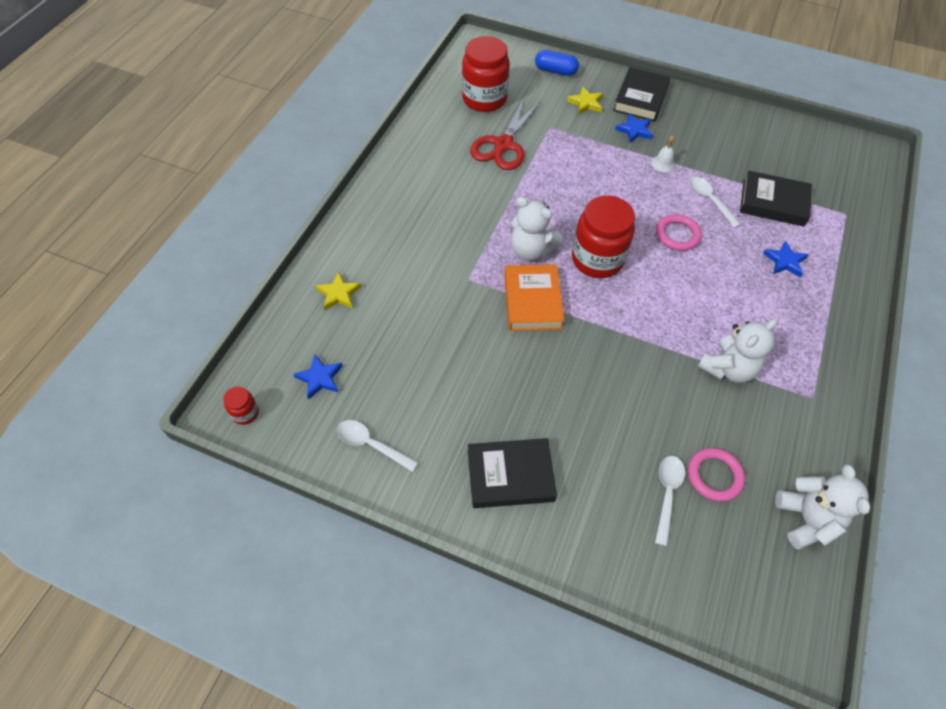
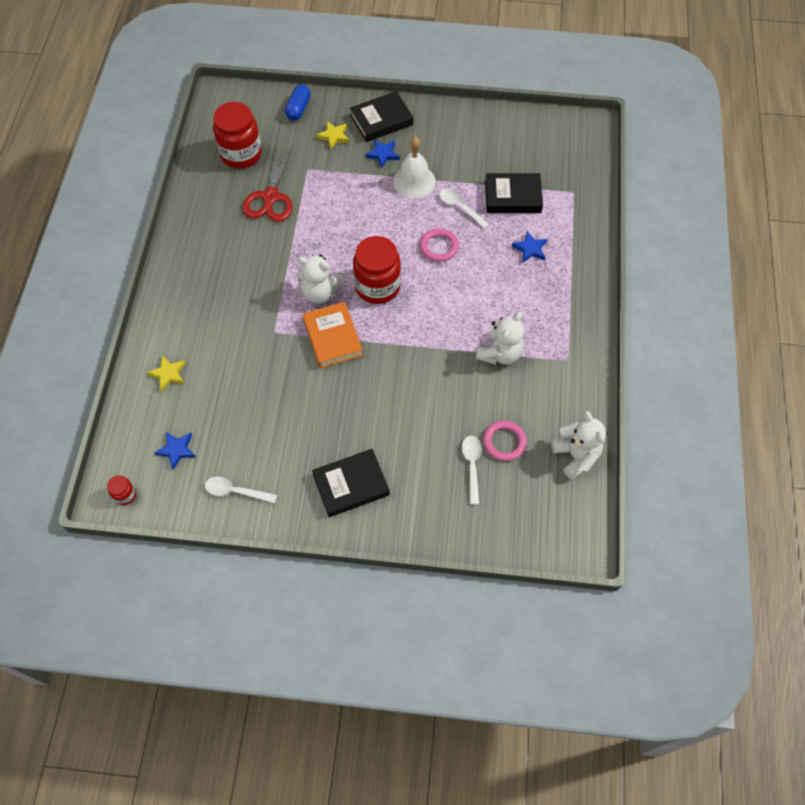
camera: 15 degrees left, 5 degrees up
blue capsule [535,50,579,76] -> blue capsule turned 75 degrees counterclockwise [285,85,311,120]
black book [613,67,670,122] -> black book turned 60 degrees clockwise [350,91,413,142]
white bell [651,135,676,172] -> white bell [393,137,436,199], size x1.98

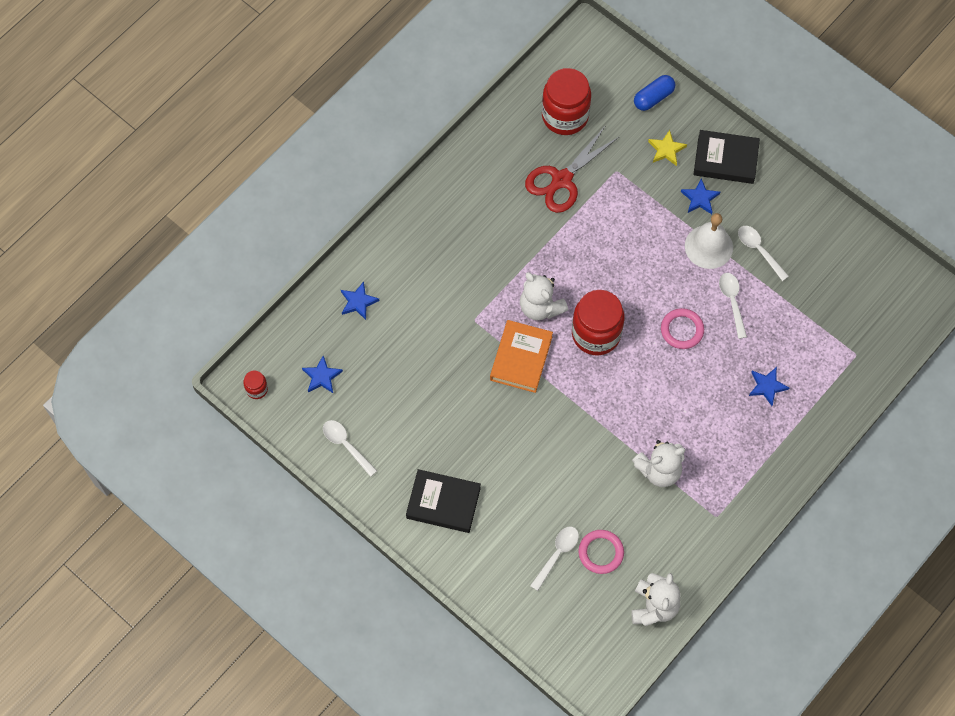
camera: 35 degrees right, 5 degrees up
yellow star [147,355,186,392] -> blue star [341,282,380,320]
black book [485,173,543,213] -> none
none -> white spoon [738,226,789,281]

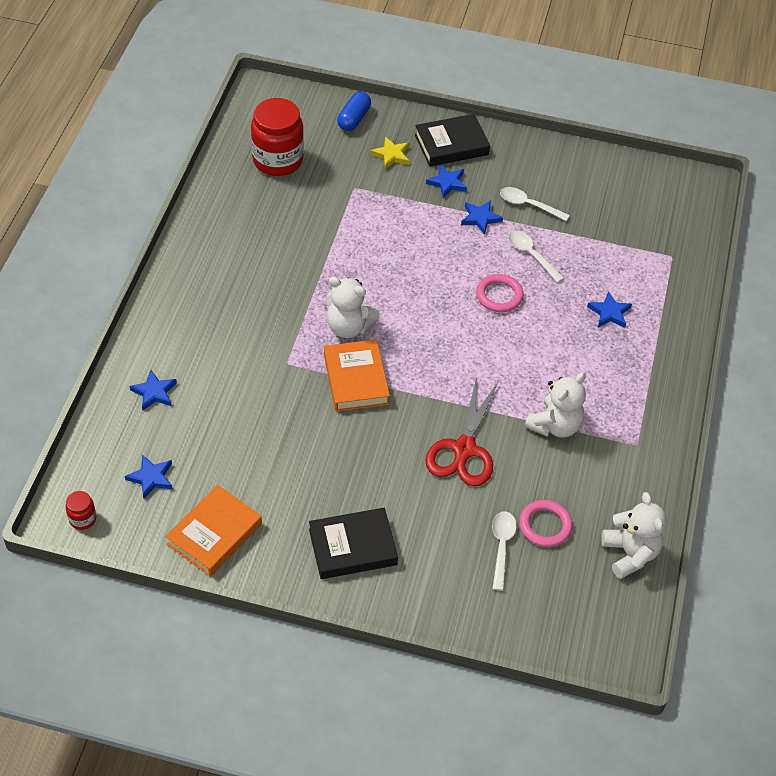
camera: 30 degrees left, 15 degrees down
white spoon [323,420,377,477] -> orange book [165,485,262,577]
red scissors [525,127,620,213] -> red scissors moved to [425,377,498,486]
red jar [572,290,624,355] -> none
white bell [685,213,733,269] -> blue star [461,200,503,235]

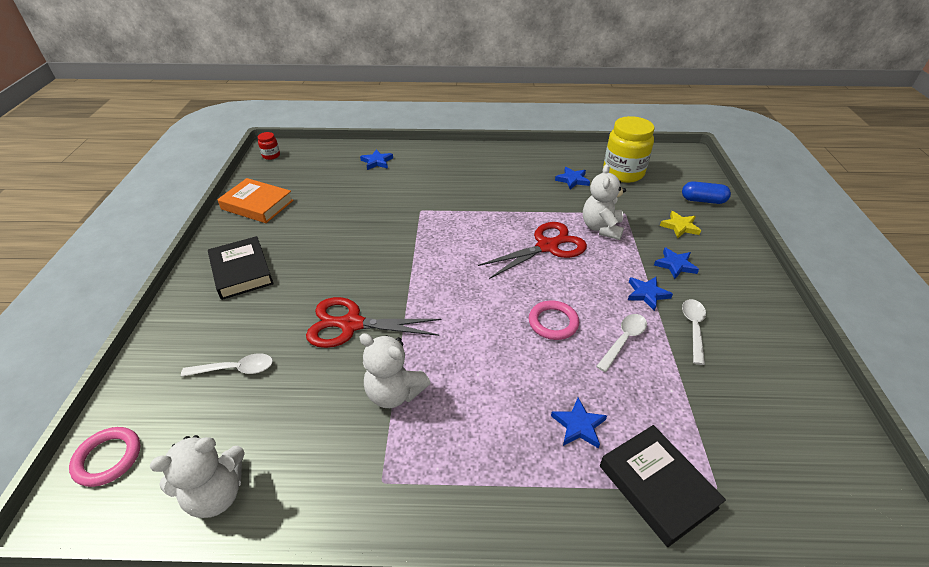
camera: 80 degrees right, 10 degrees down
blue star [125,454,173,499] -> blue star moved to [555,167,590,190]
red jar [251,98,304,176] -> yellow jar [603,116,655,183]
orange book [324,339,390,412] -> none
white teddy bear [326,276,380,338] -> white teddy bear moved to [583,164,626,240]
black book [415,114,490,167] -> black book moved to [600,425,726,547]
pink ring [519,500,573,547] -> pink ring moved to [69,427,140,487]
none -> red scissors [478,222,587,279]

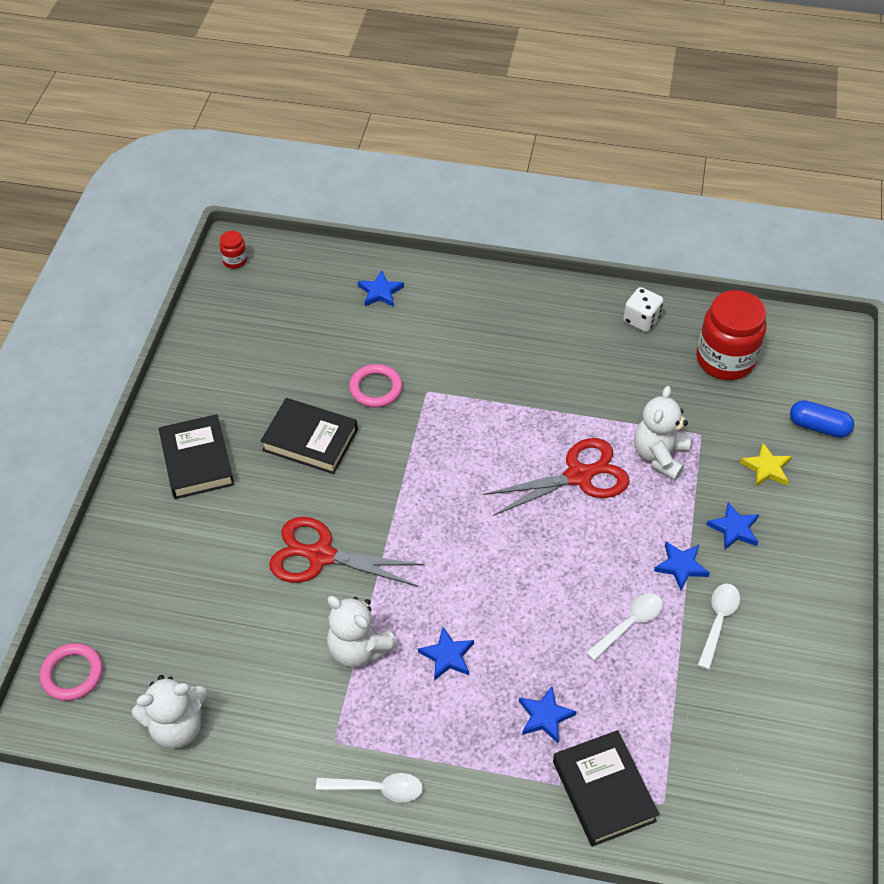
camera: 10 degrees right, 10 degrees up
white spoon [181,353,273,377] -> white spoon moved to [316,773,423,802]
orange book [217,178,294,223] -> none
pink ring [529,301,579,340] -> pink ring moved to [349,364,402,408]
blue star [555,167,590,190] -> blue star moved to [418,627,474,681]
yellow jar [603,116,655,183] -> red jar [696,290,766,380]
none -> black book [260,398,358,474]
none -> white dice [623,287,664,332]

